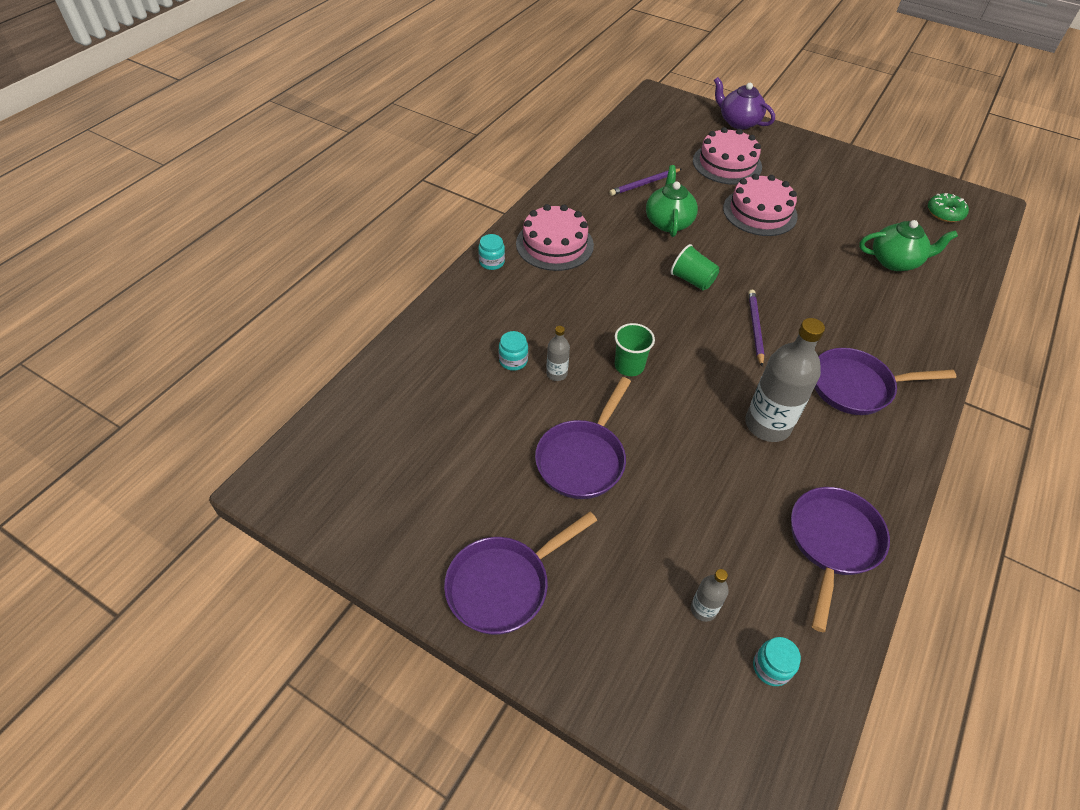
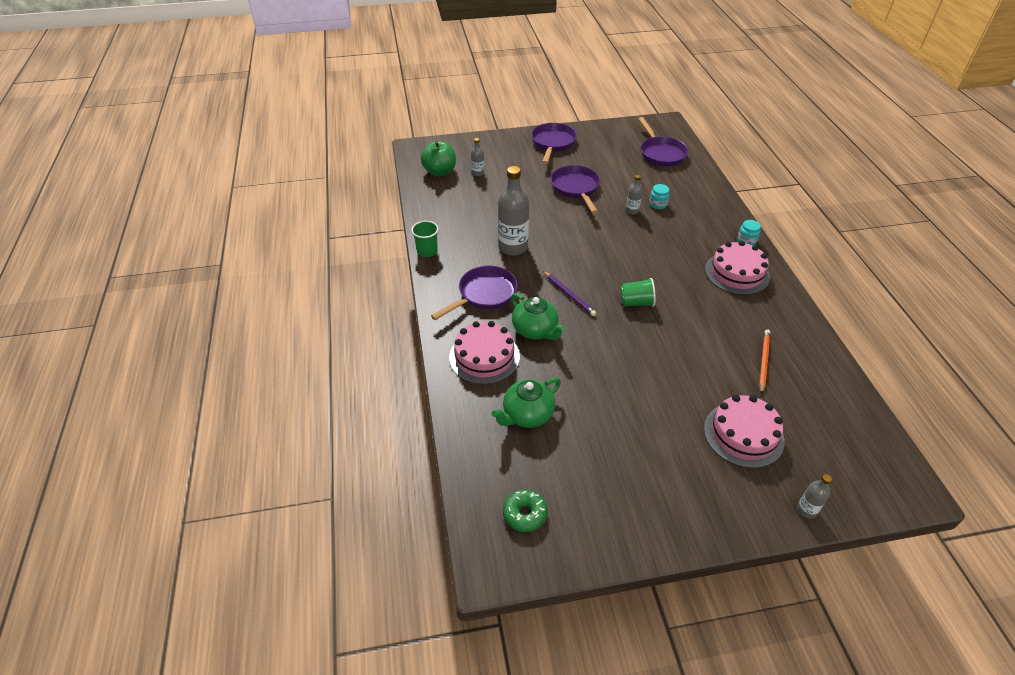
camera: 140 degrees right, 5 degrees down
purple pencil [609,169,681,196] -> orange pencil [759,330,770,394]
green cup [615,323,655,376] -> green cup moved to [411,221,439,257]
green teapot [646,165,698,237] -> green teapot moved to [511,293,565,340]
purple teapot [714,77,775,129] -> grey bottle [797,474,832,519]
pink cake [723,174,798,236] -> pink cake moved to [449,321,520,385]
turquoise jar [753,637,801,686] -> green apple [421,141,456,177]
purple pan [791,487,890,632] -> purple pan moved to [639,117,688,167]

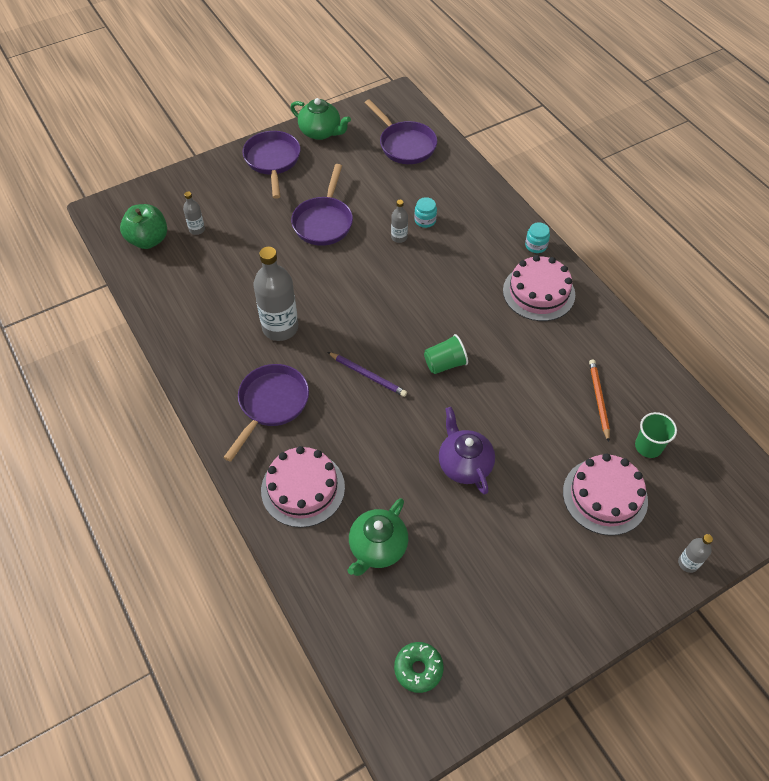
camera: 20 degrees left, 10 degrees up
green cup [411,221,439,257] -> green cup moved to [635,412,677,458]
green teapot [511,293,565,340] -> green teapot moved to [290,98,351,140]
purple pan [550,165,600,214] -> purple pan turned 135 degrees counterclockwise [291,164,353,246]
none -> purple teapot [439,407,495,495]

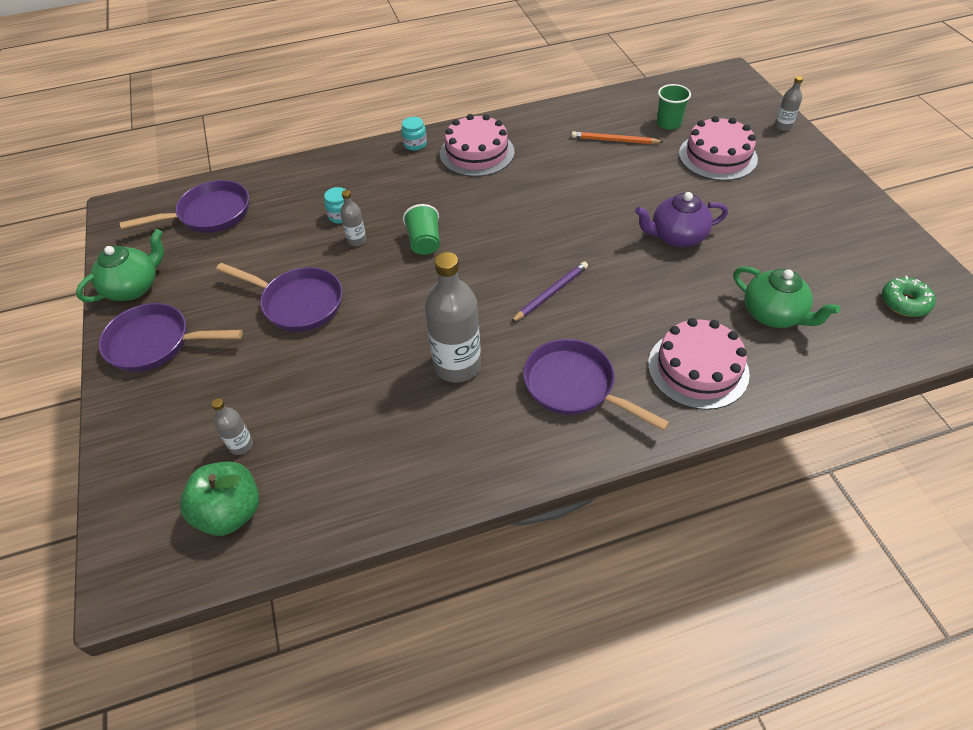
camera: 75 degrees left, 5 degrees down
green cup [424,334,468,374] -> green cup moved to [403,204,440,255]

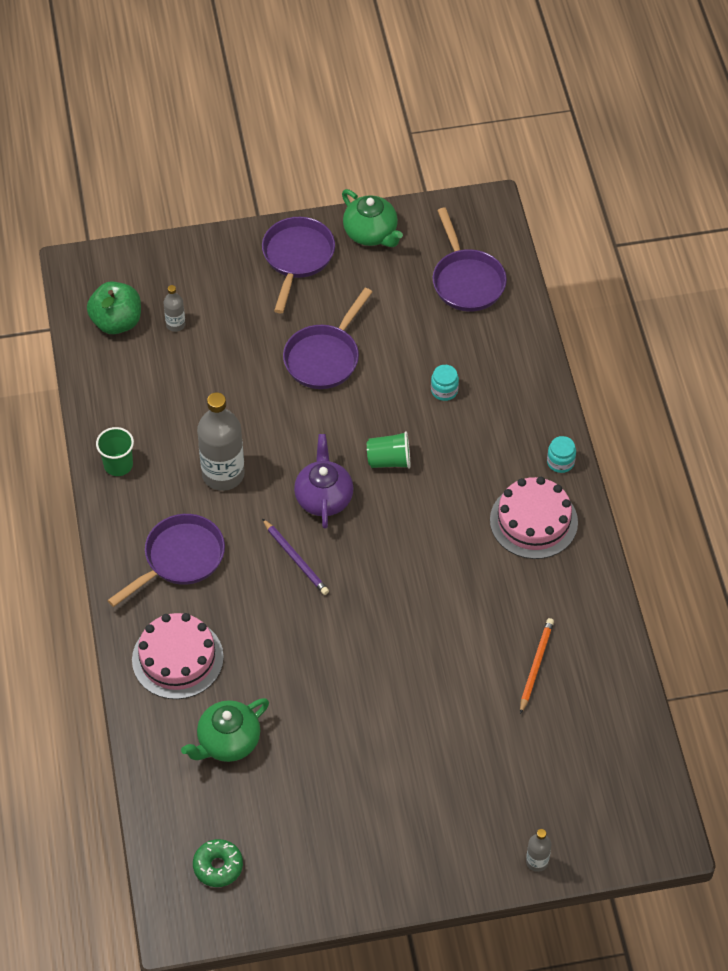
camera: 95 degrees right, 5 degrees up
grey bottle [340,190,366,246] -> none
purple teapot [635,192,728,247] -> purple teapot moved to [294,434,354,529]
green cup [657,84,691,130] -> green cup moved to [96,427,134,476]
pink cake [679,116,758,181] -> none

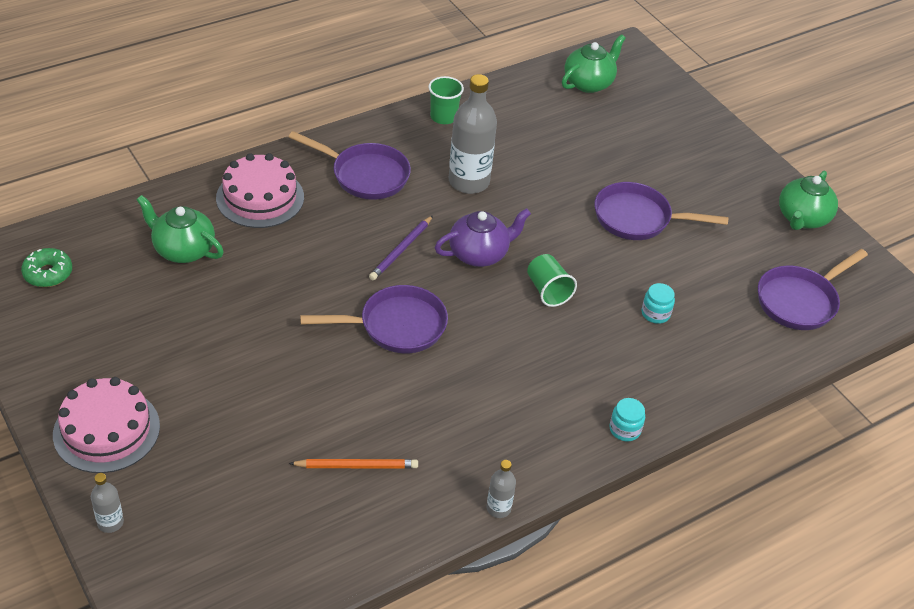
camera: 65 degrees right, 10 degrees down
green apple [87,281,141,334] -> green teapot [562,34,626,93]
grey bottle [163,285,186,332] -> grey bottle moved to [487,460,516,518]
purple pan [262,217,335,314] -> purple pan moved to [300,285,448,353]
pink cake [490,477,578,559] -> pink cake moved to [53,377,160,473]

